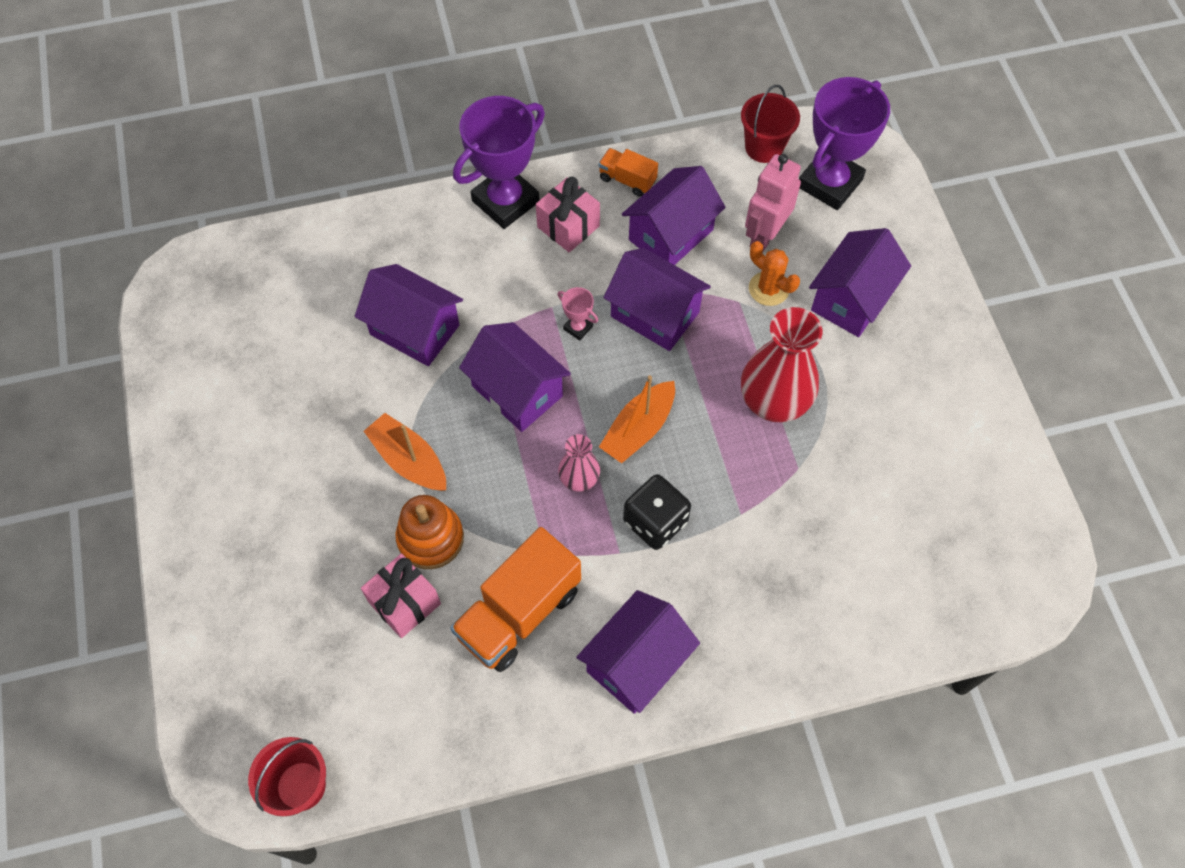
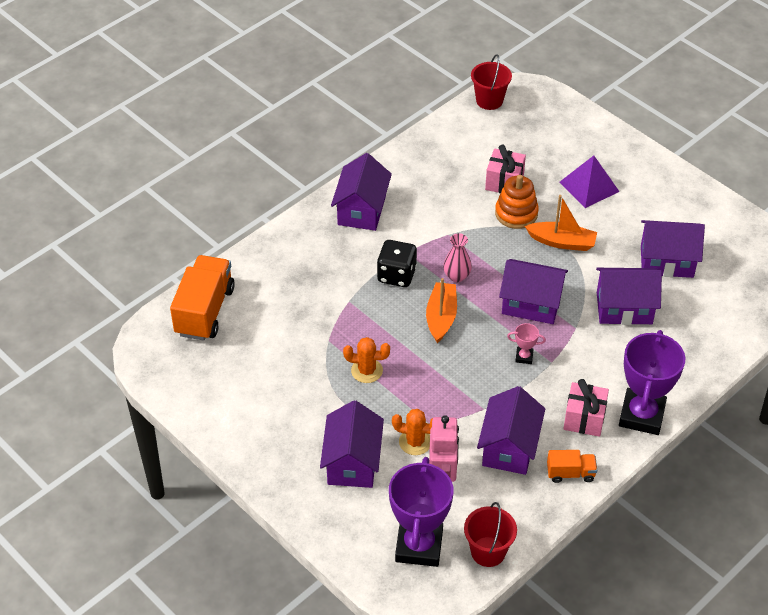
camera: 150 degrees right, 15 degrees down
orange truck [450,527,581,672] -> orange truck moved to [170,255,235,341]
purple house [603,248,711,351] -> purple house moved to [641,220,705,278]
red vase [741,307,822,422] -> orange cactus [343,337,390,383]
none -> purple pyramid [559,155,620,208]

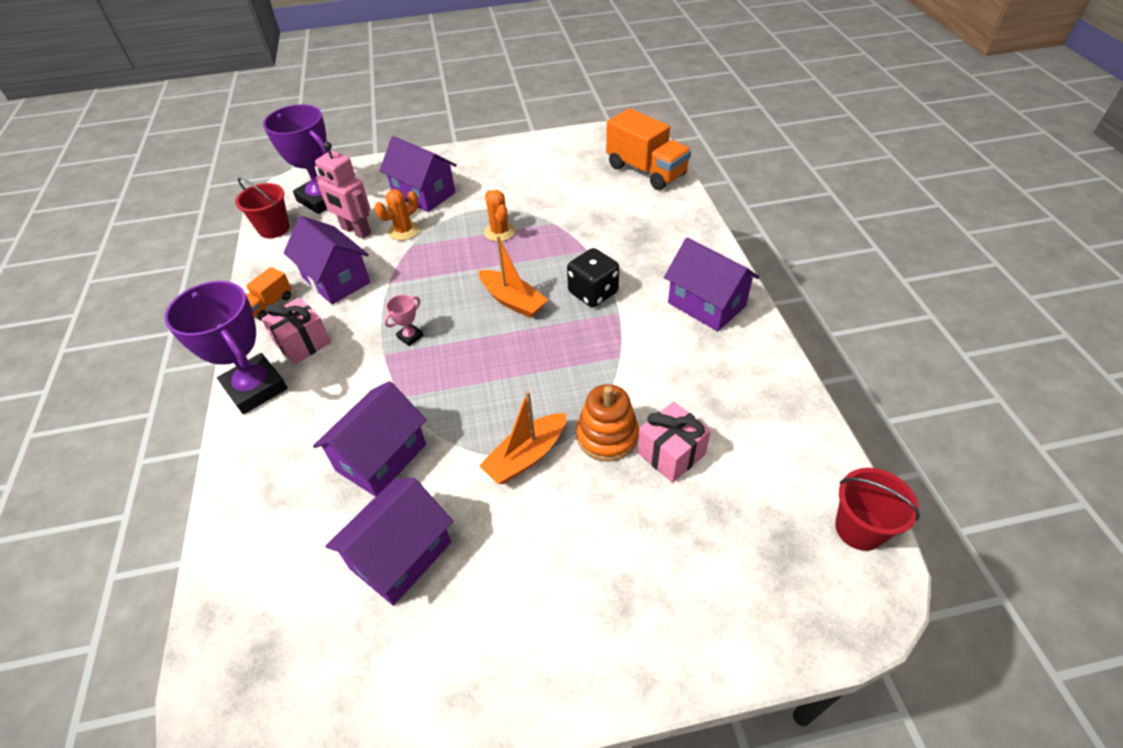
camera: 125 degrees right, 0 degrees up
orange cactus [343,337,390,383] -> orange cactus turned 60 degrees counterclockwise [484,190,515,242]
pink vase [443,233,472,282] -> none
purple house [499,259,568,324] -> none
purple pyramid [559,155,620,208] -> none

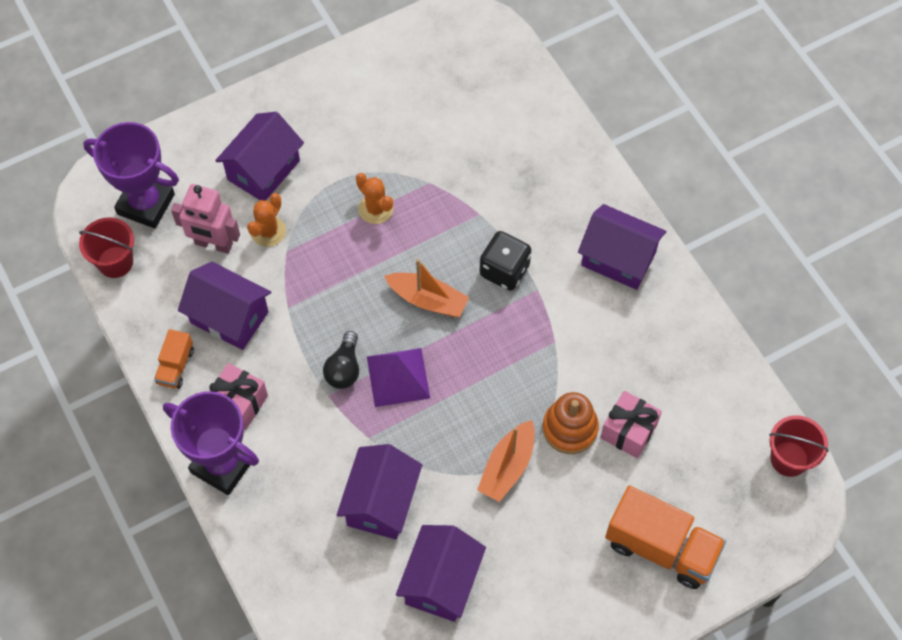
camera: 20 degrees left, 15 degrees up
purple house [379,136,457,212] -> purple house turned 75 degrees counterclockwise [215,112,304,201]
pink trophy [384,295,423,346] -> black light bulb [323,331,359,389]
orange truck [606,108,691,190] -> orange truck moved to [605,486,726,589]
none -> purple pyramid [367,348,430,407]

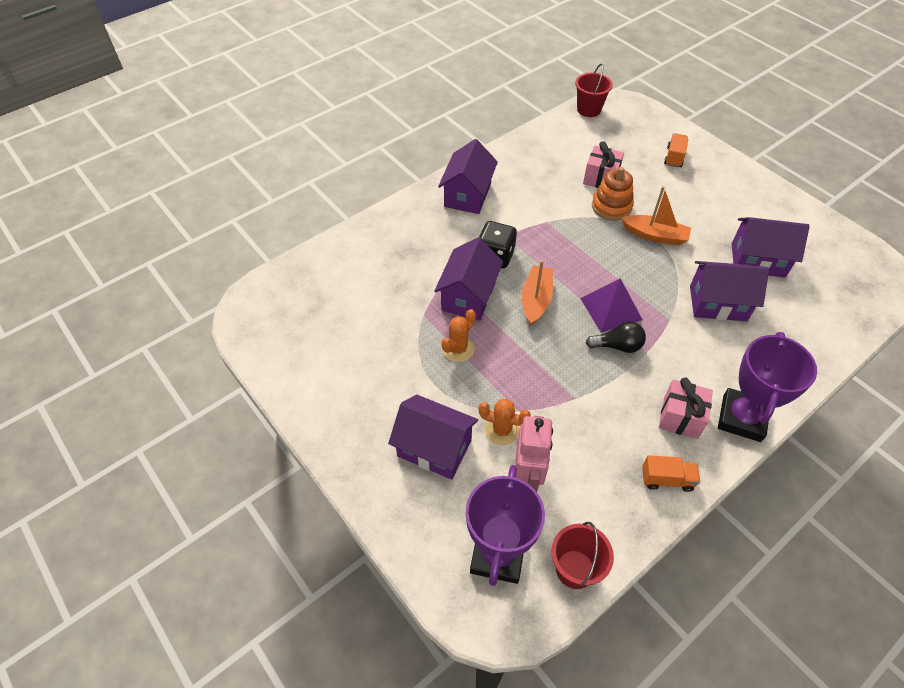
camera: 100 degrees left, 10 degrees down
purple house [178,262,271,350] -> purple house moved to [434,238,503,321]
orange truck [605,486,726,589] -> orange truck [664,133,688,168], size x0.51

